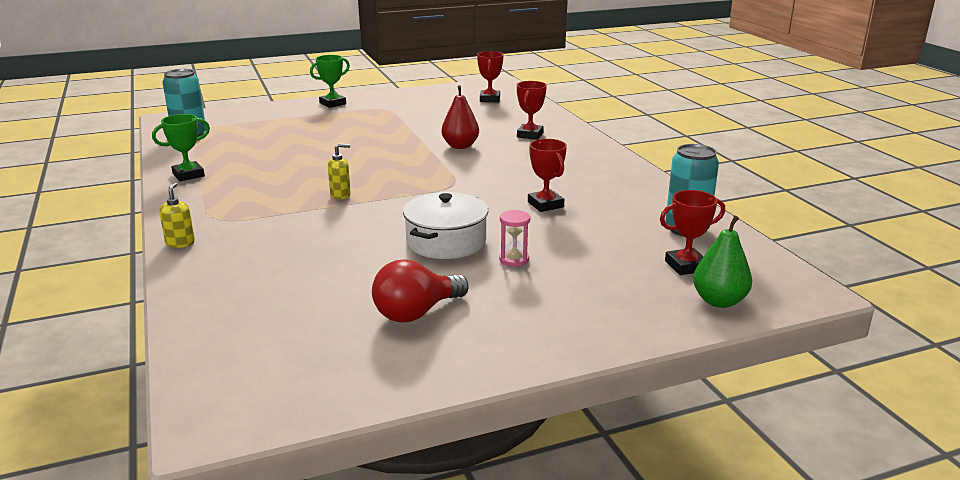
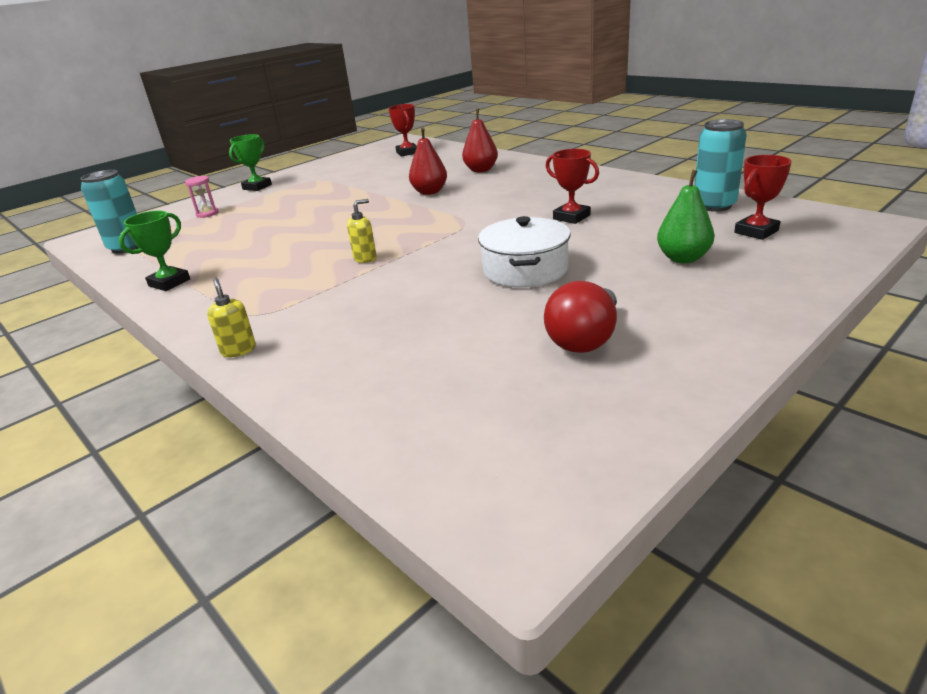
camera: 20 degrees left, 5 degrees up
pink hourglass [499,210,530,267] -> pink hourglass moved to [185,176,219,218]
red trophy [517,81,547,140] -> red pear [462,109,498,172]
green pear [693,215,752,308] -> green pear moved to [657,170,714,263]

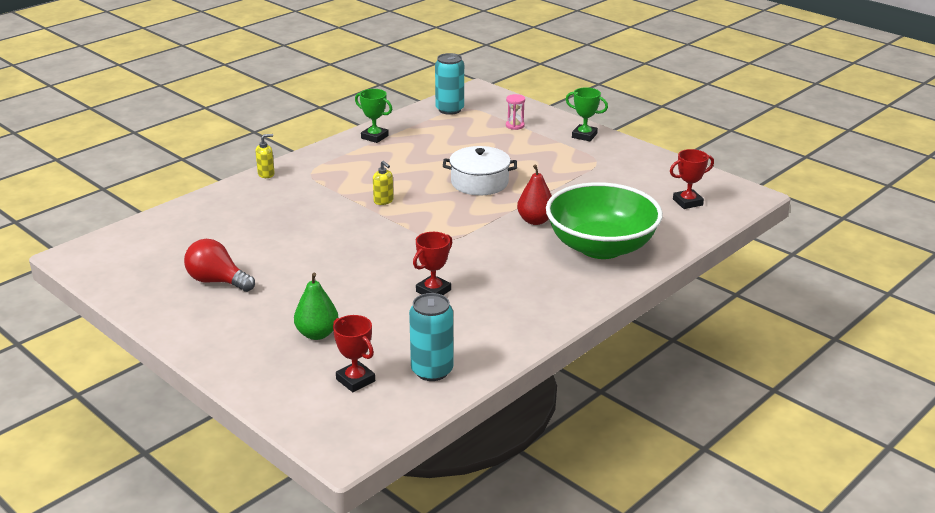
camera: 85 degrees right, 0 degrees up
red pear [462,109,498,172] -> green bowl [546,182,663,259]
white pot [478,216,571,288] -> white pot moved to [443,146,517,195]

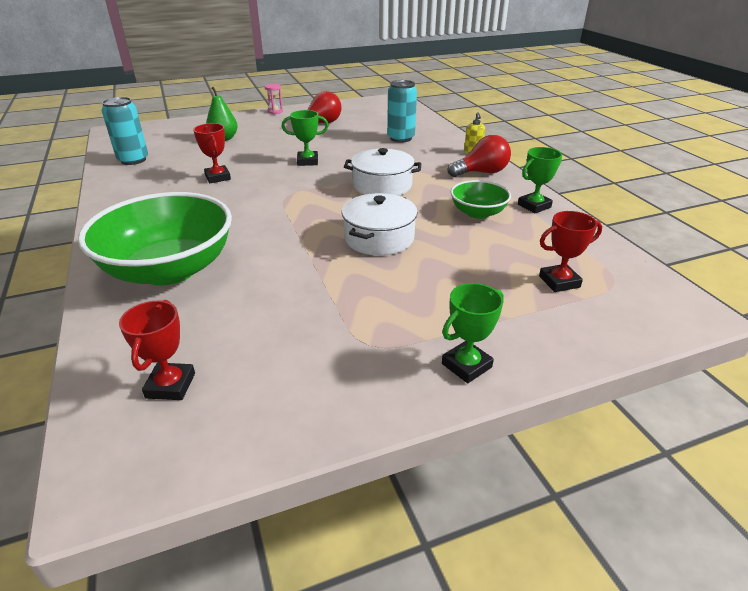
camera: 115 degrees right, 5 degrees up
red trophy [333,315,375,392] -> red trophy moved to [539,211,602,292]
yellow soap dispenser [373,161,394,205] -> white pot [344,148,421,196]
turquoise can [435,53,464,115] -> turquoise can moved to [387,80,417,142]
pink hourglass [506,94,525,130] -> pink hourglass moved to [265,84,283,114]
red pear [517,165,552,225] -> none
none -> green trophy [282,110,328,166]
none -> red light bulb [447,135,511,177]
none -> green bowl [451,180,511,219]

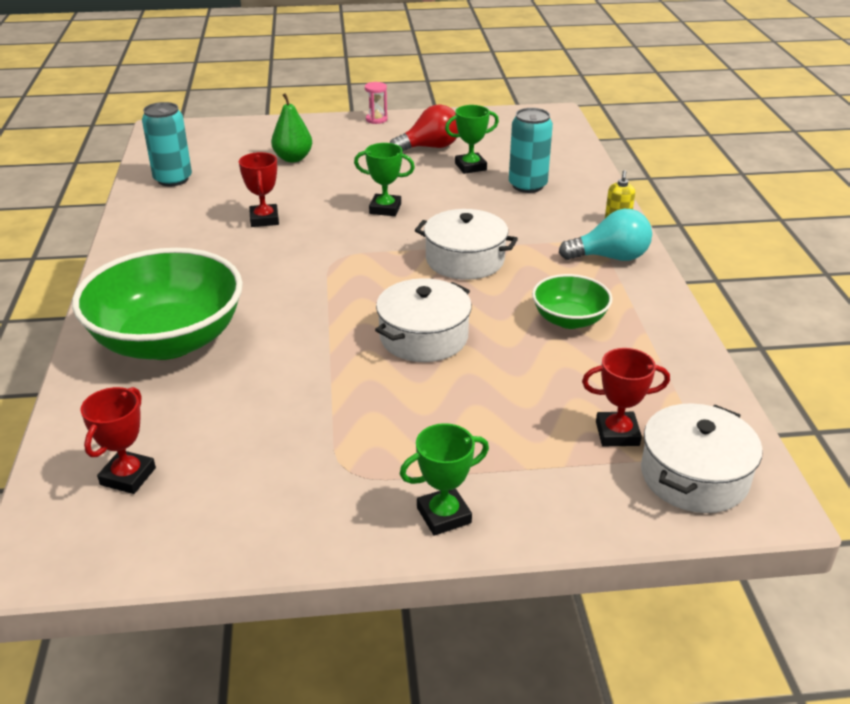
camera: 15 degrees right, 0 degrees up
red light bulb [447,135,511,177] -> turquoise light bulb [559,209,652,261]
green trophy [518,147,562,214] -> green trophy moved to [445,105,499,174]
none -> white pot [641,403,763,513]

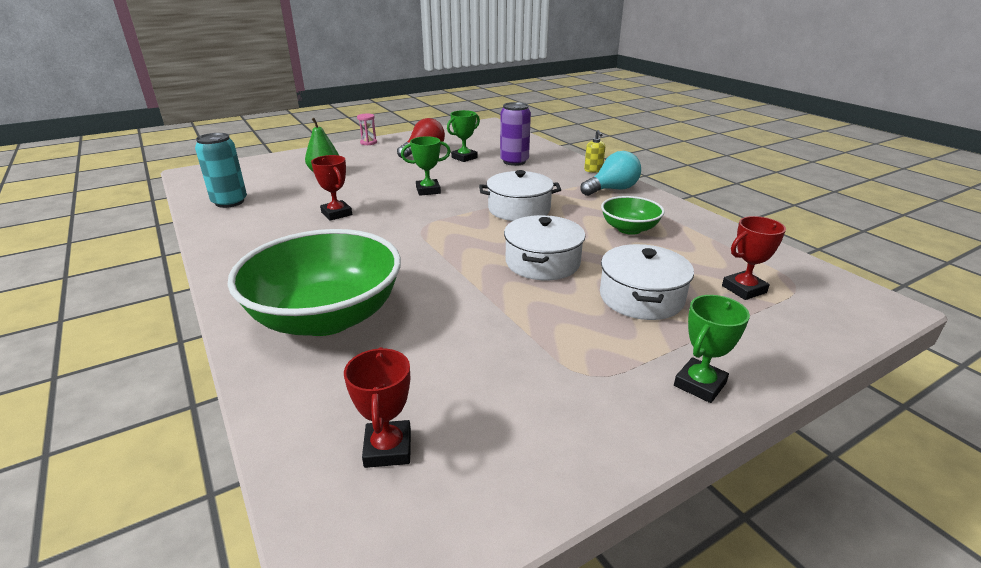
camera: 25 degrees left, 5 degrees down
turquoise can [509,108,553,193] -> purple can [500,102,531,166]
white pot [641,403,763,513] -> white pot moved to [600,244,694,320]

